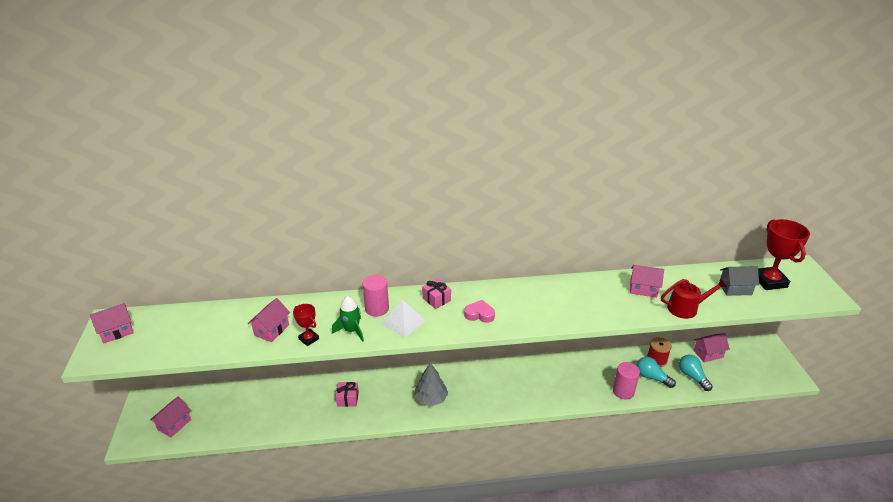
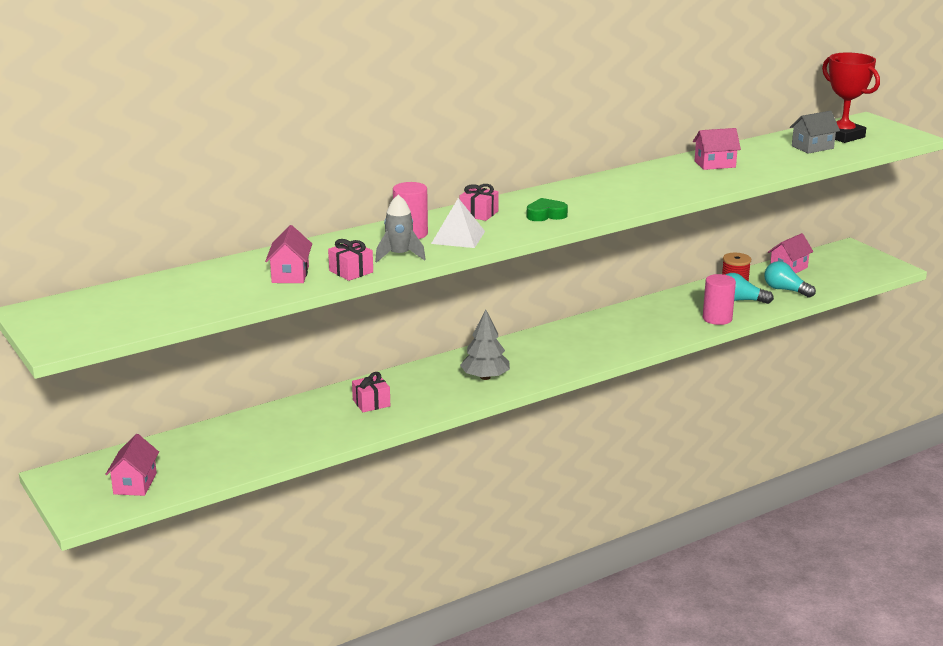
camera: 25 degrees left, 10 degrees down
pink house [90,303,134,344] -> none
red trophy [293,304,319,346] -> pink gift [328,239,373,281]
green rocket [332,296,364,342] -> grey rocket [375,195,426,263]
pink heart [464,300,495,323] -> green heart [527,198,568,221]
red watering can [661,278,727,319] -> none

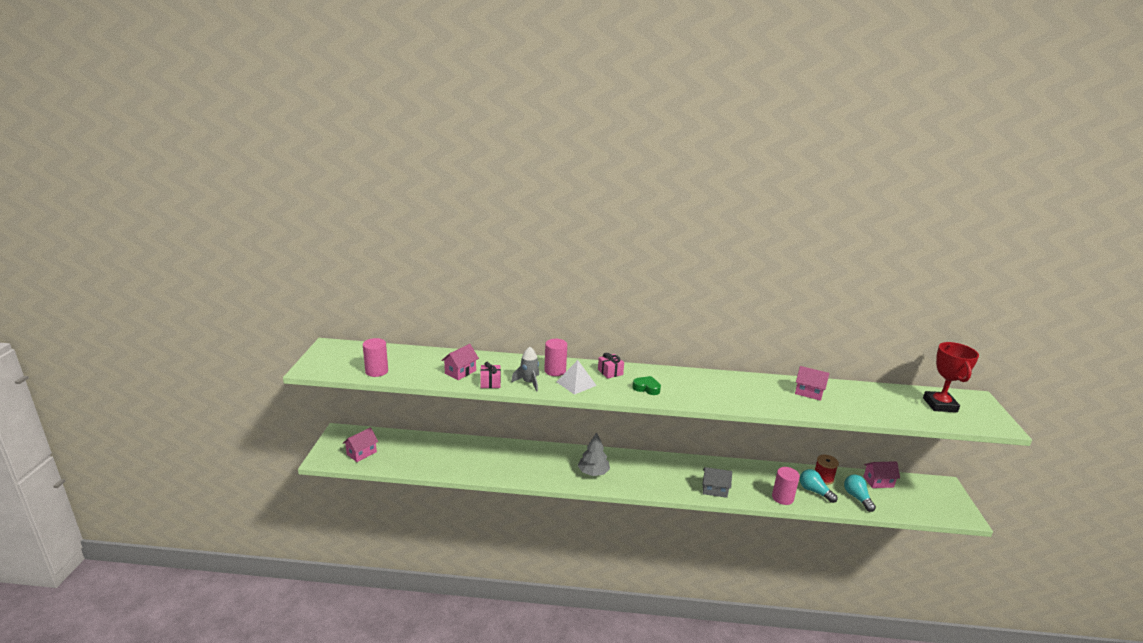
camera: 35 degrees right, 0 degrees up
pink gift [352,372,390,412] -> none
grey house [790,111,840,154] -> grey house moved to [703,467,732,498]
none -> pink cylinder [363,338,388,377]

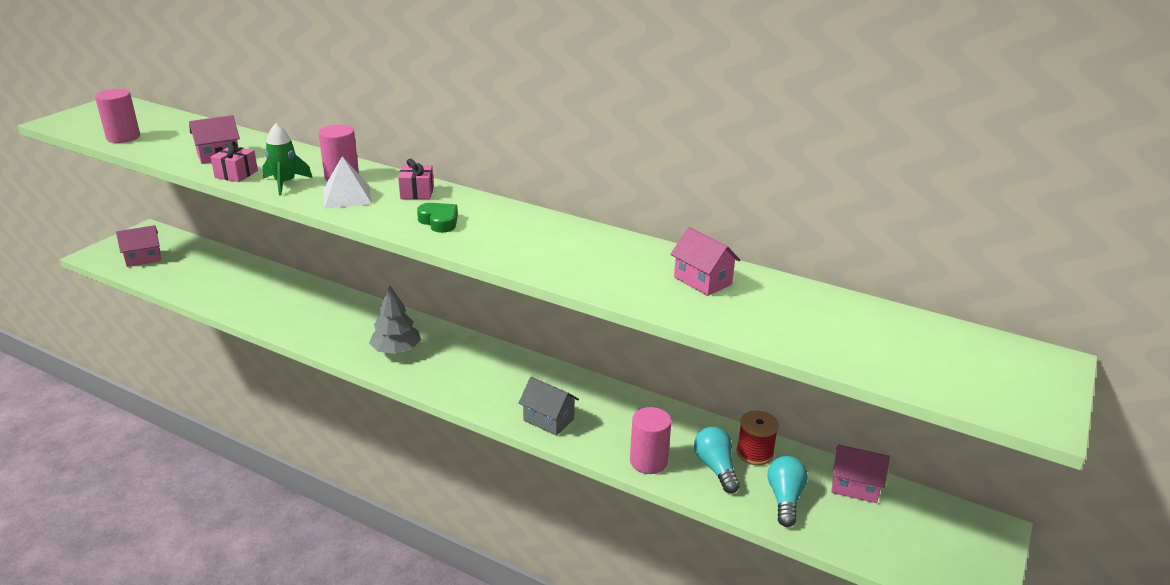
camera: 25 degrees right, 5 degrees up
grey rocket [511,347,539,392] -> green rocket [263,124,312,195]
red trophy [923,342,979,412] -> none

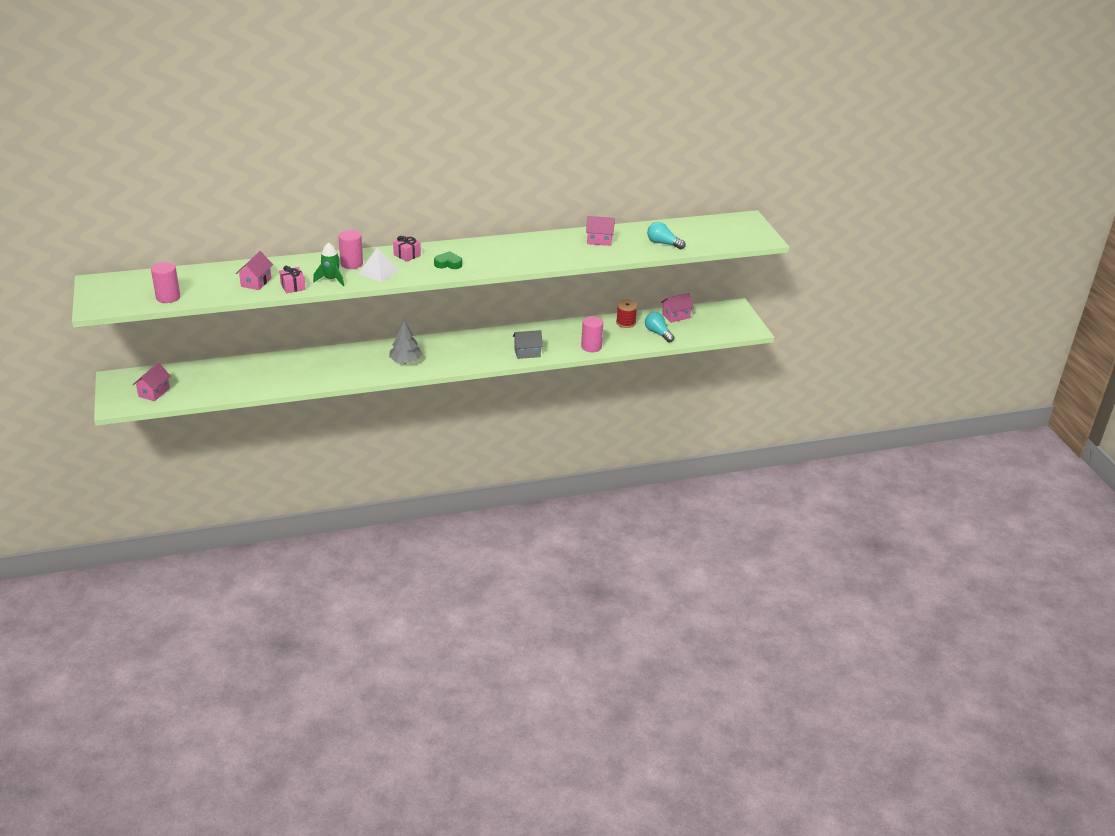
camera: 45 degrees left, 5 degrees up
turquoise light bulb [694,427,740,493] -> turquoise light bulb moved to [647,222,686,249]

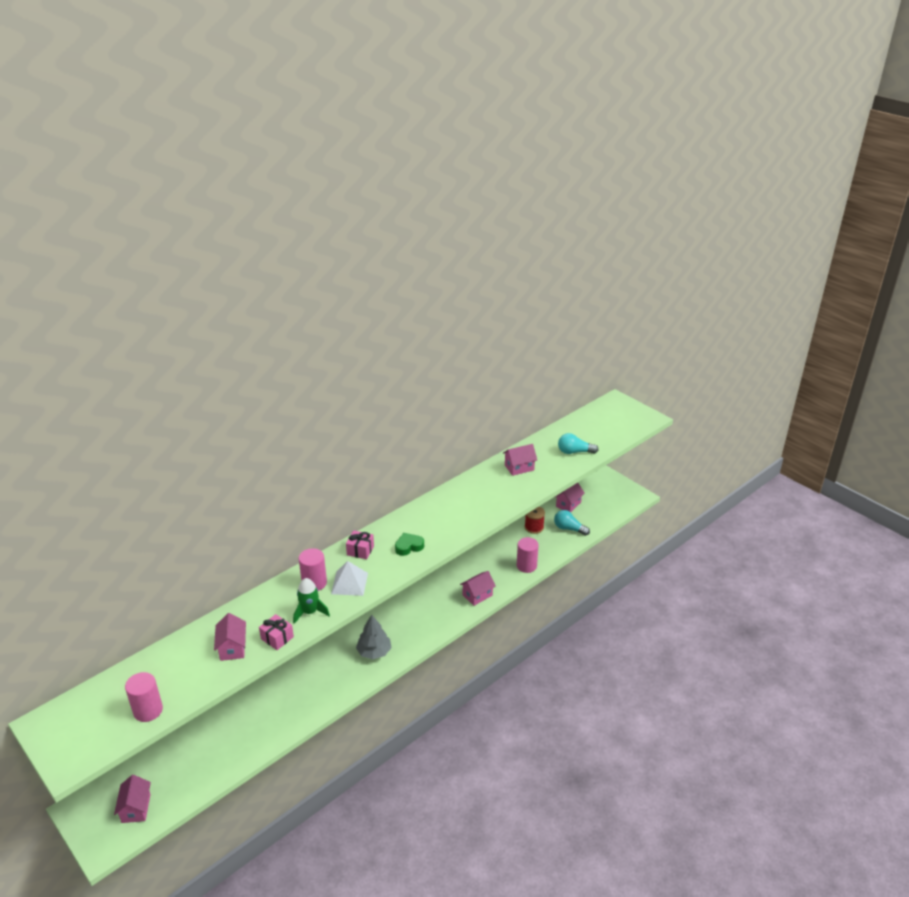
camera: 25 degrees left, 0 degrees up
grey house [513,330,543,359] -> pink house [460,571,496,606]

